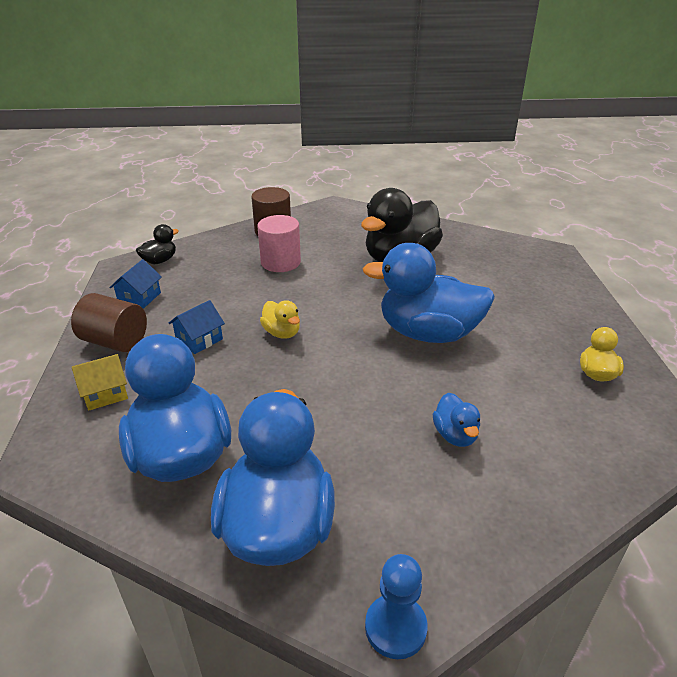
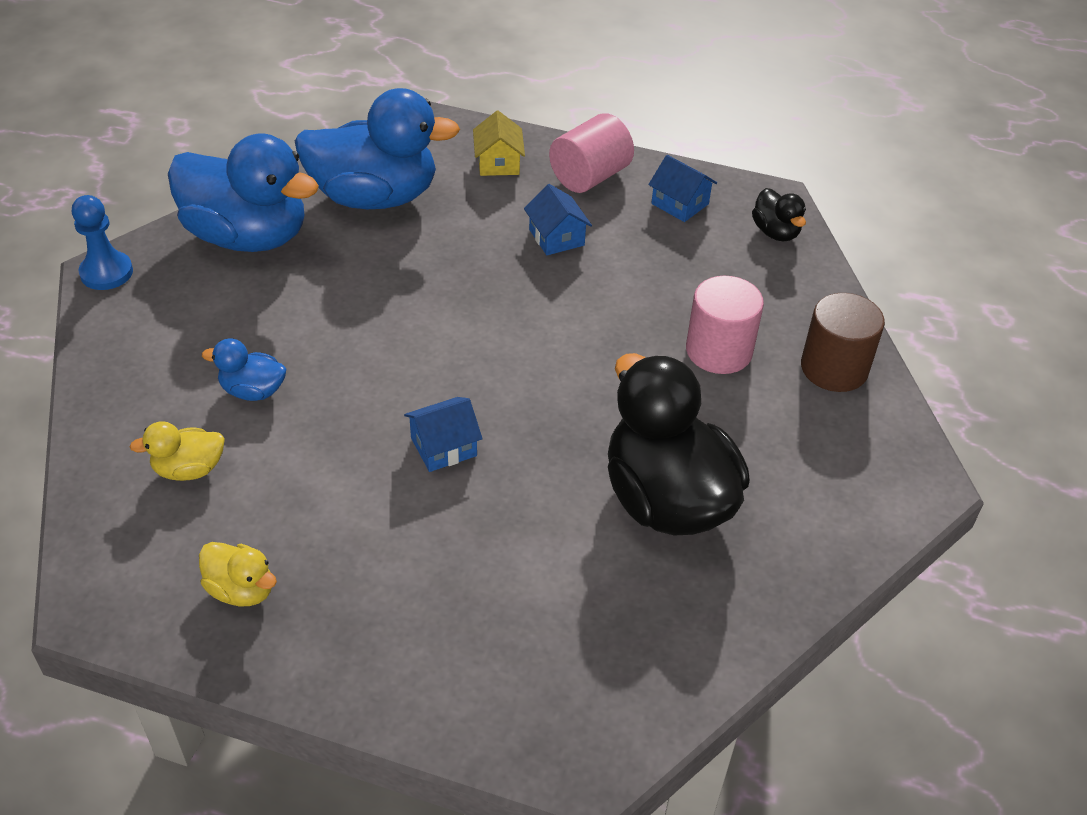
camera: 110 degrees right, 10 degrees up
brown cylinder [71,293,147,352] -> pink cylinder [549,113,634,193]
yellow duck [260,300,300,339] -> yellow duck moved to [130,421,225,481]
blue duck [362,243,495,343] -> blue house [404,397,483,472]

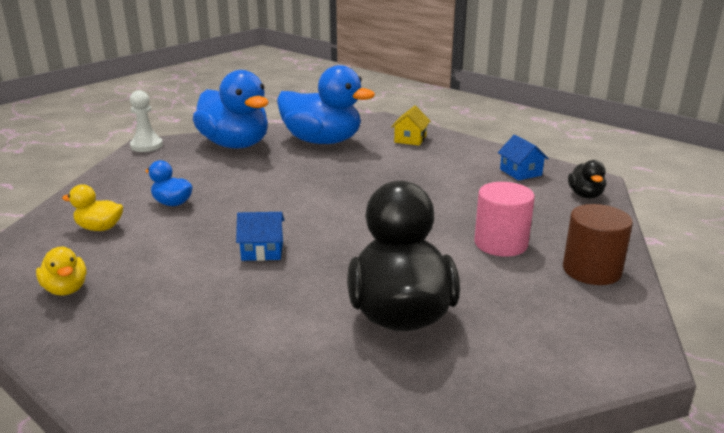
camera: 25 degrees right, 20 degrees down
blue pawn [72,195,133,290] -> white pawn [130,90,163,152]
blue house [524,184,592,255] -> none
pink cylinder [549,113,634,193] -> none

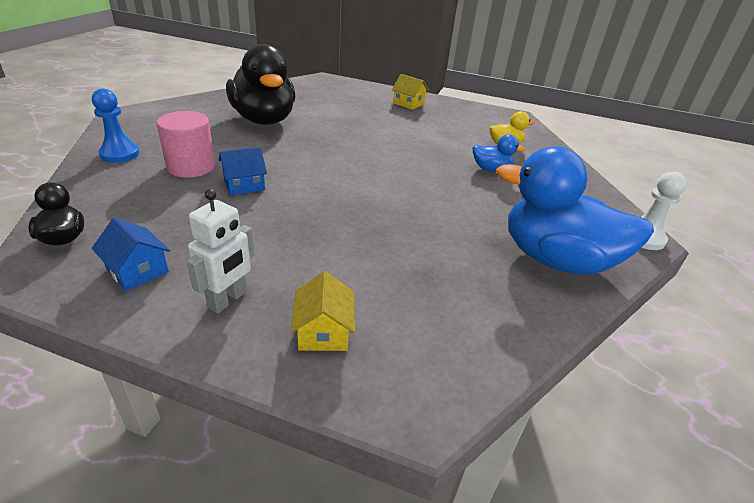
camera: 155 degrees right, 10 degrees up
yellow duck [36,247,87,295] -> none
blue house [236,212,284,261] -> blue house moved to [219,147,267,195]
blue duck [277,65,375,144] -> none
brown cylinder [563,204,633,285] -> blue pawn [92,89,139,163]
none -> white robot [187,189,254,314]
none -> yellow house [392,74,429,110]

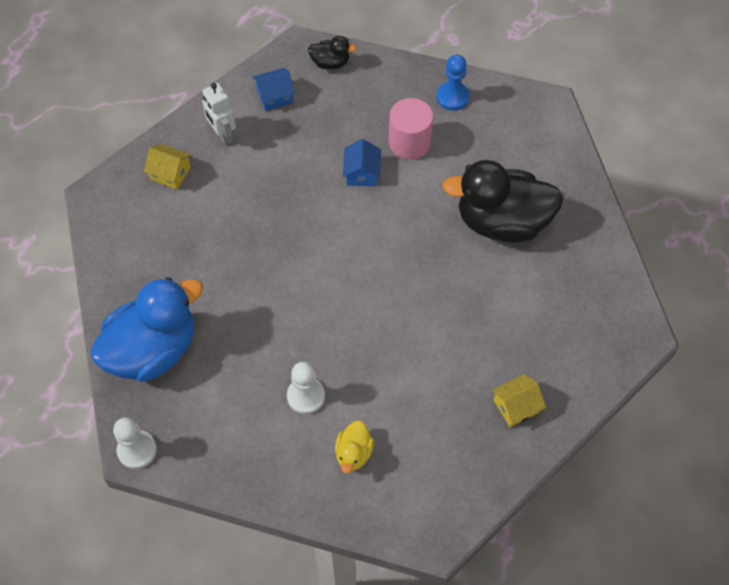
camera: 120 degrees right, 25 degrees up
blue duck [472,134,526,172] -> white pawn [287,362,325,414]

